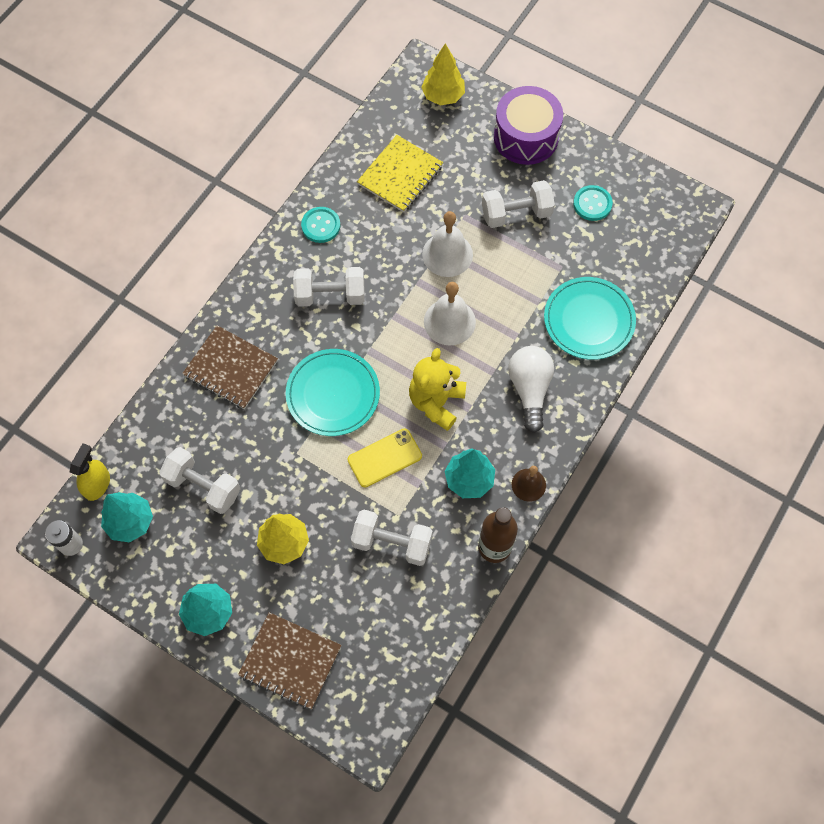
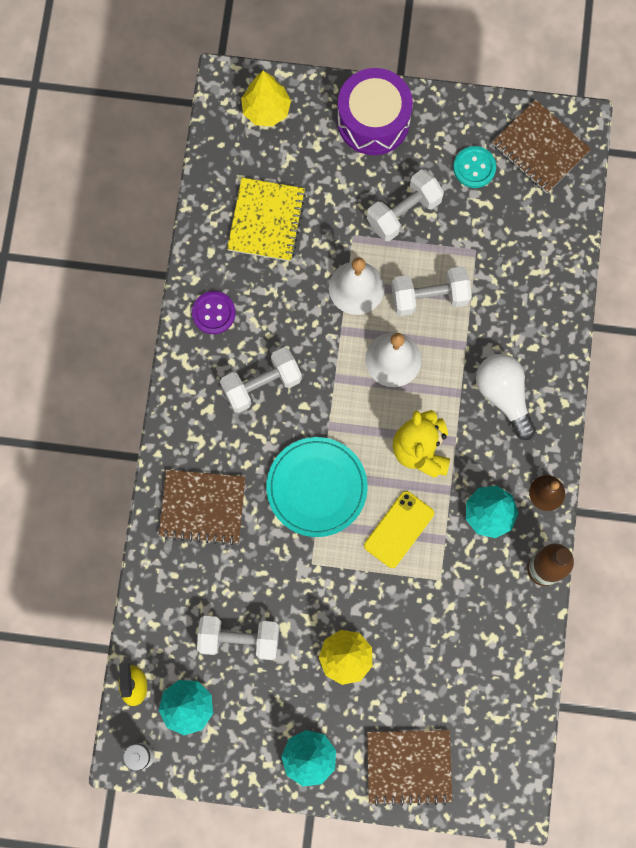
camera: 25 degrees left, 10 degrees up
turquoise button [301,207,340,243] -> purple button [192,291,236,334]
white dumbbell [351,510,433,566] -> white dumbbell moved to [391,267,472,316]
turquoise plate [544,277,636,360] -> none
none -> brown notebook [492,99,591,193]

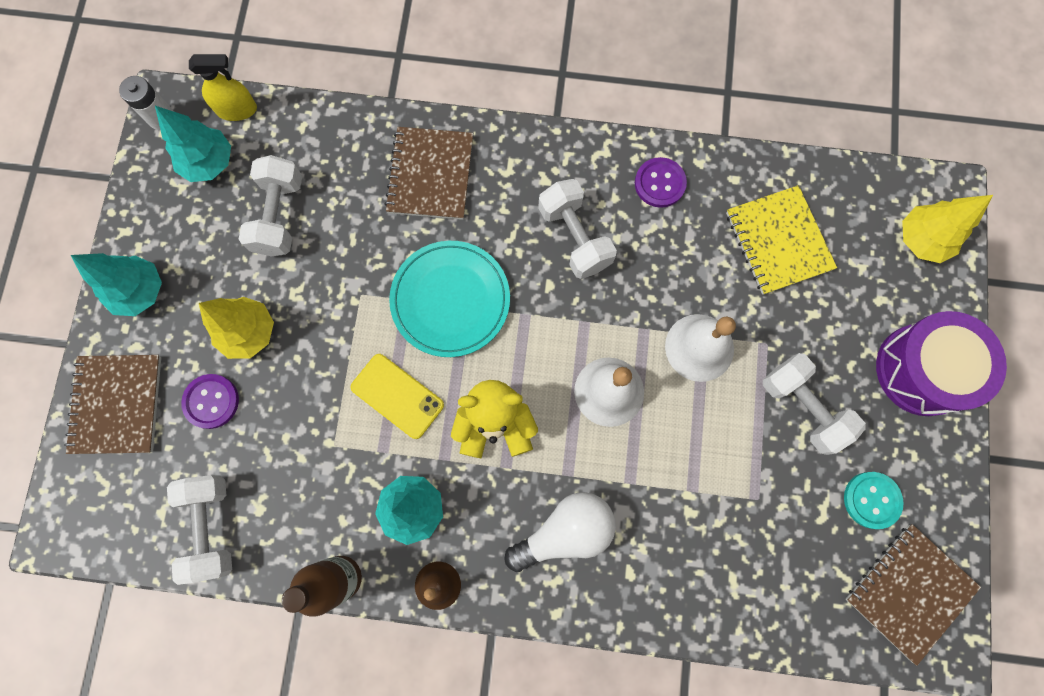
camera: 90 degrees right, 0 degrees up
yellow notebook [227,178,306,261] -> yellow notebook turned 60 degrees clockwise [726,185,837,295]
white dumbbell [391,267,472,316] -> white dumbbell moved to [167,475,232,585]
none -> purple button [181,374,239,429]

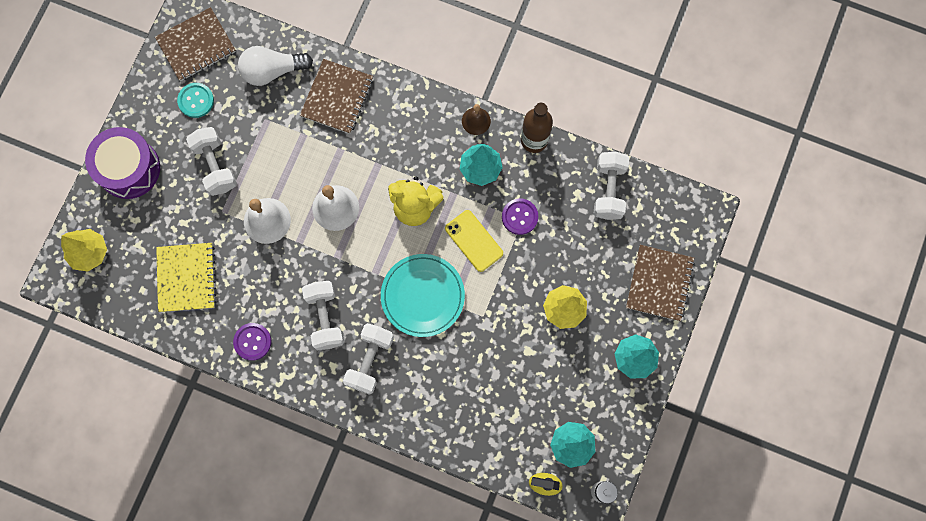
camera: 165 degrees left, 0 degrees up
purple button [181,374,239,429] -> purple button moved to [502,198,538,235]
white dumbbell [239,155,302,257] -> white dumbbell moved to [343,323,394,395]
brown notebook [385,127,473,220] -> brown notebook moved to [300,59,373,134]
white light bulb [504,492,616,572] -> white light bulb moved to [238,46,313,86]

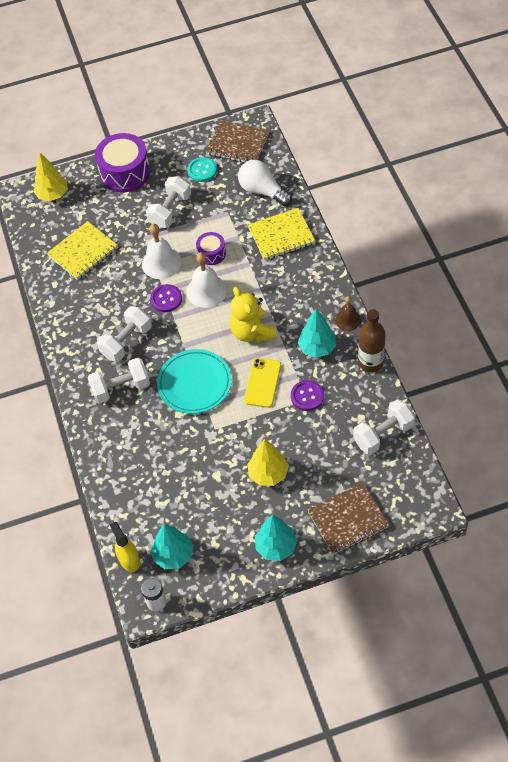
camera: 55 degrees right, 20 degrees down
purple button [233,323,271,361] -> purple button moved to [150,284,182,312]
brown notebook [300,59,373,134] -> yellow notebook [248,208,315,260]
none -> purple drum [196,232,226,265]

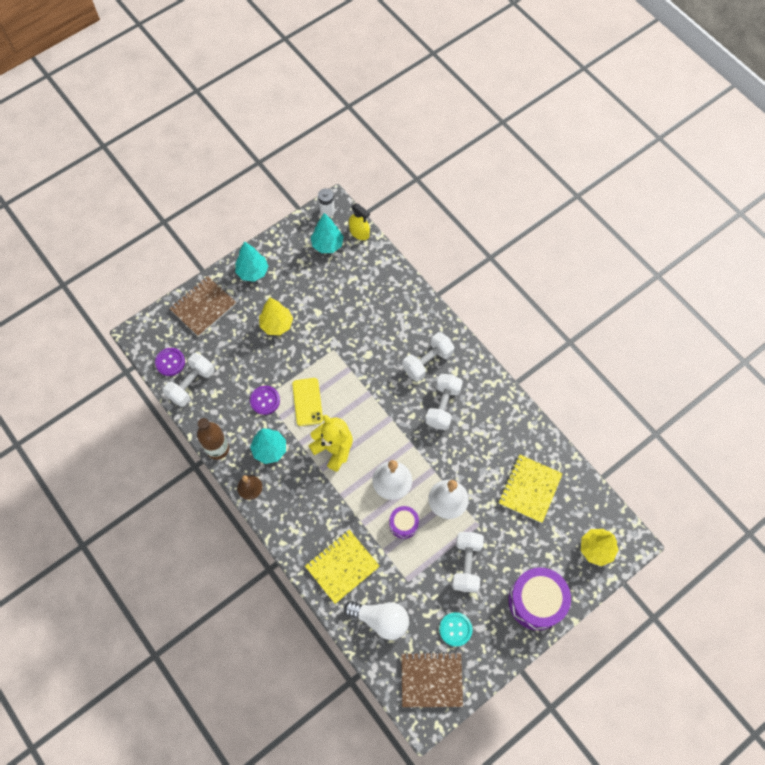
camera: 155 degrees right, 10 degrees up
purple button [150,284,182,312] -> purple button moved to [155,348,185,376]
turquoise plate [157,349,232,414] -> none

